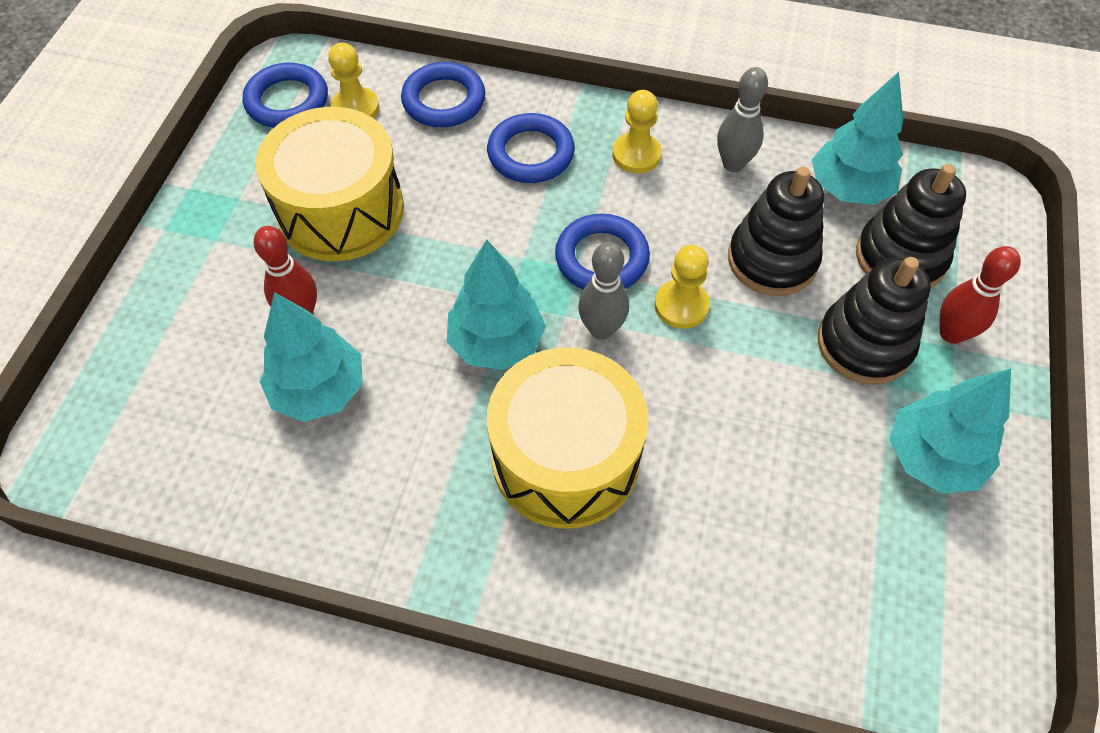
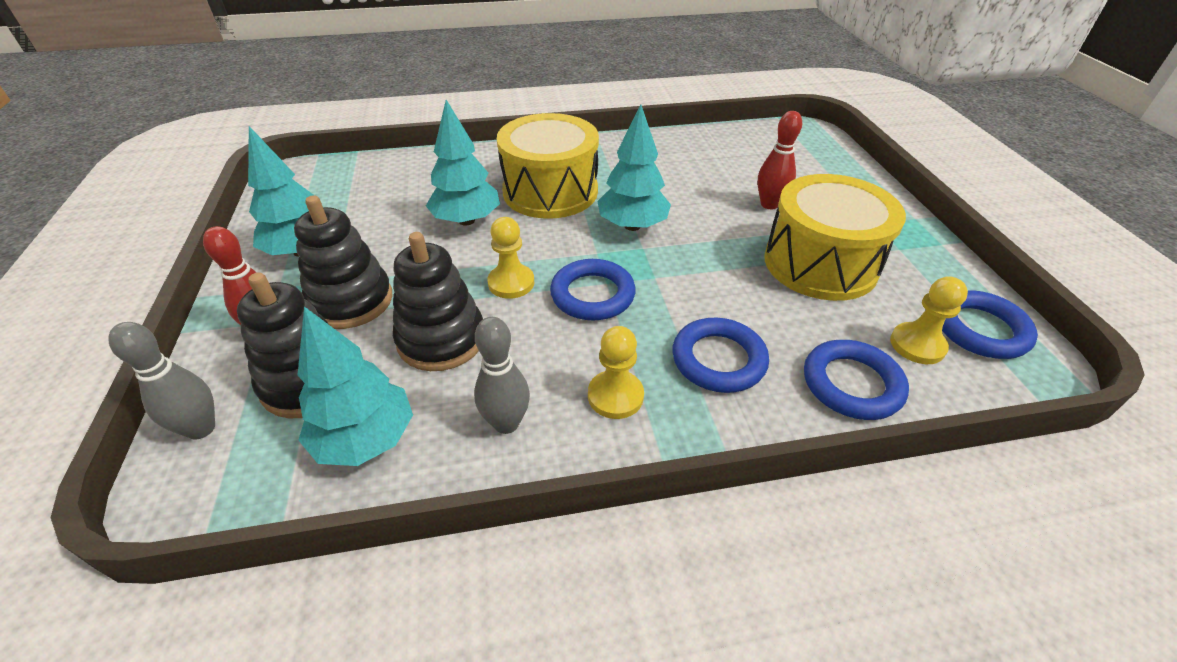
camera: 155 degrees right, 15 degrees down
turquoise tree [259,292,363,422] -> turquoise tree moved to [426,100,500,226]
grey bowling pin [578,242,629,340] -> grey bowling pin moved to [109,322,215,440]

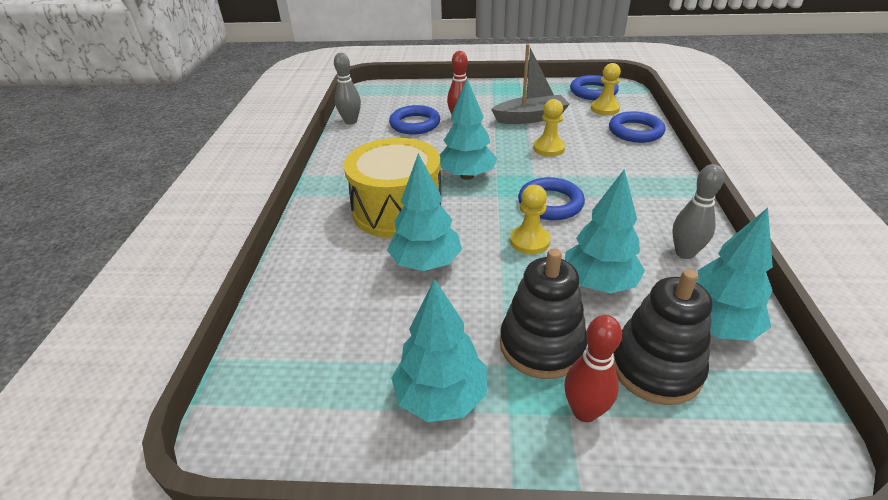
camera: 75 degrees left, 5 degrees down
grey bowling pin [109,322,215,440] -> grey bowling pin moved to [334,53,361,124]
black stacking toy [393,232,483,371] -> turquoise tree [565,169,645,293]
yellow pawn [588,326,644,419] -> yellow pawn moved to [533,99,565,156]
blue ring [672,318,769,393] -> blue ring moved to [389,105,440,135]
yellow drum [764,174,906,301] -> grey boat [491,44,570,124]

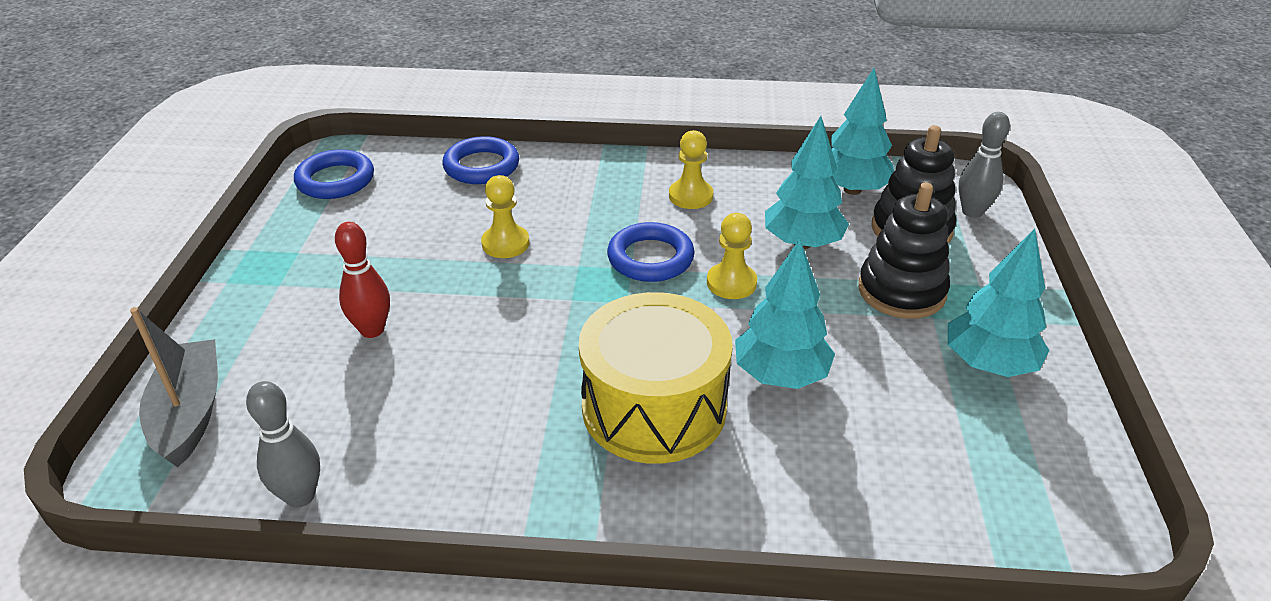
camera: 90 degrees left, 0 degrees up
blue ring [389,105,440,135] -> none
turquoise tree [440,78,497,180] -> none
grey boat [491,44,570,124] -> grey boat moved to [130,307,218,467]
red bowling pin [564,315,622,422] -> none
yellow pawn [591,63,621,115] -> yellow pawn moved to [669,130,714,209]
grey bowling pin [672,164,725,259] -> grey bowling pin moved to [958,112,1010,218]

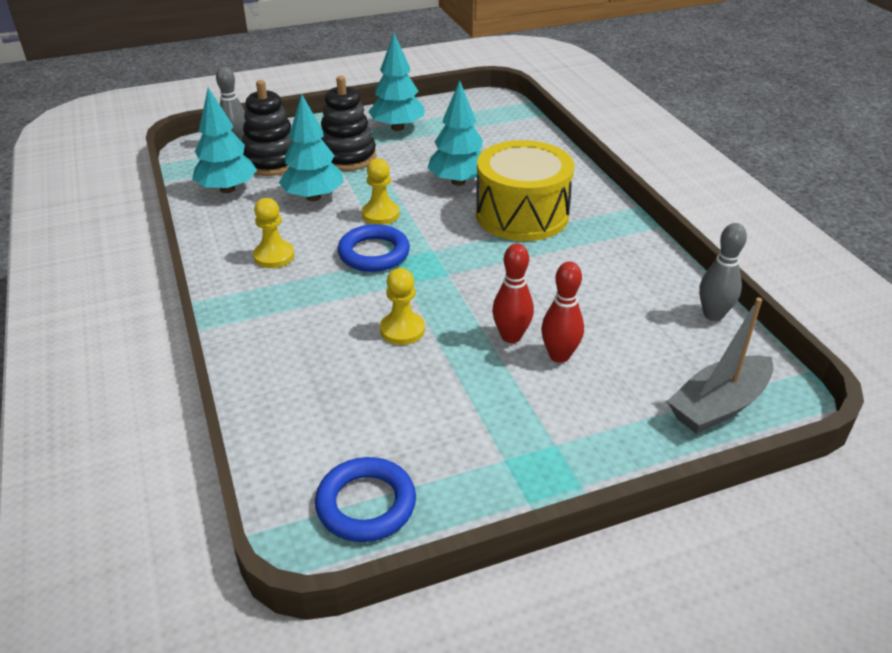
camera: 115 degrees left, 0 degrees up
blue ring [442,136,519,184] -> none
none -> red bowling pin [492,243,534,343]

